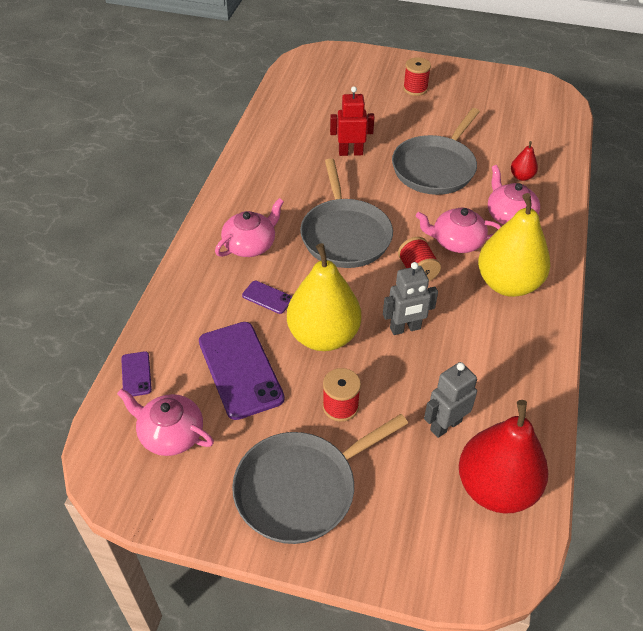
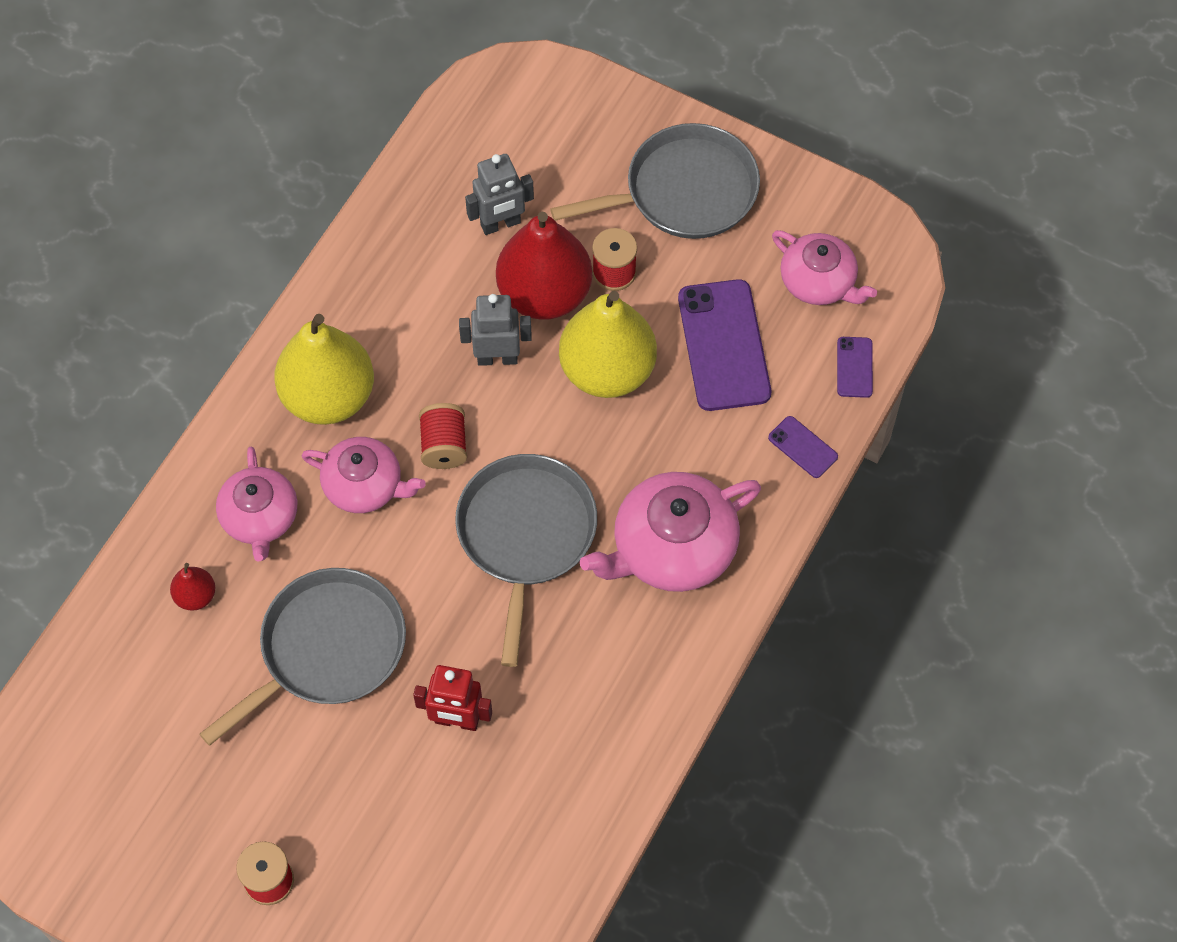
camera: 165 degrees left, 15 degrees up
pink teapot [215,198,284,257] -> pink teapot [580,472,761,592], size x1.53
purple phone [242,281,293,314] -> purple phone moved to [768,416,838,478]
red pear [459,400,548,514] -> red pear moved to [496,212,592,319]

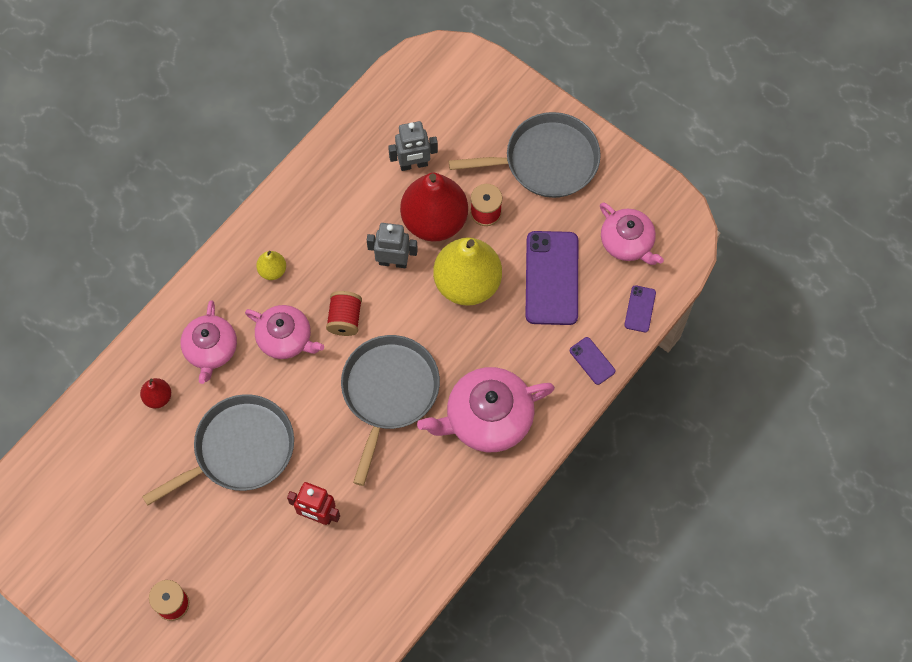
camera: 10 degrees right, 5 degrees up
yellow pear [274,314,374,425] -> yellow pear [256,251,286,280], size x0.44

